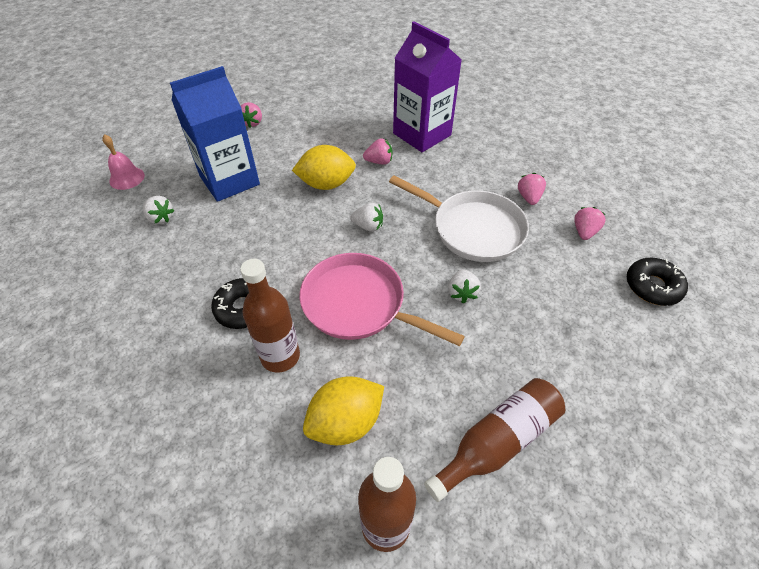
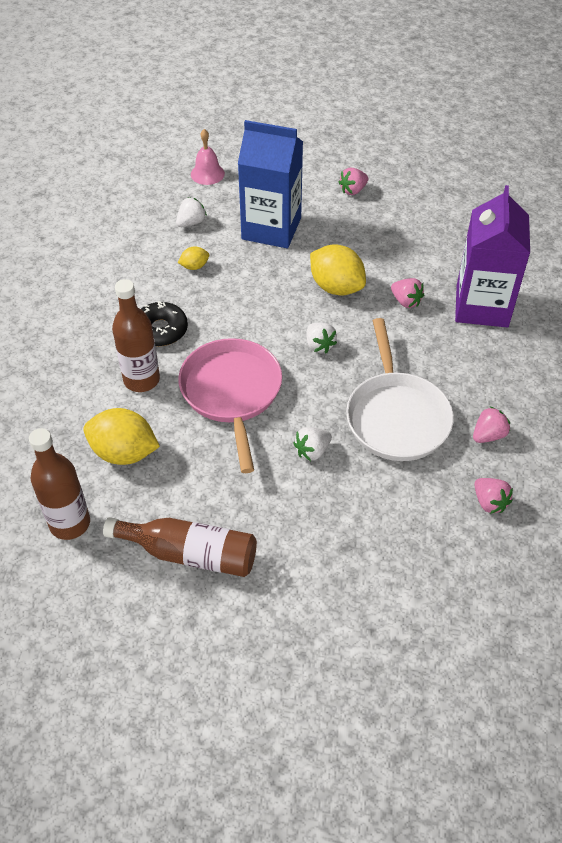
camera: 50 degrees right, 0 degrees up
white strawberry [143,196,175,224] -> white strawberry turned 135 degrees counterclockwise [176,197,207,227]
pink strawberry [574,207,606,240] -> pink strawberry turned 75 degrees clockwise [474,478,513,514]
black donut [627,258,688,306] -> none
none -> yellow lemon [178,247,209,270]

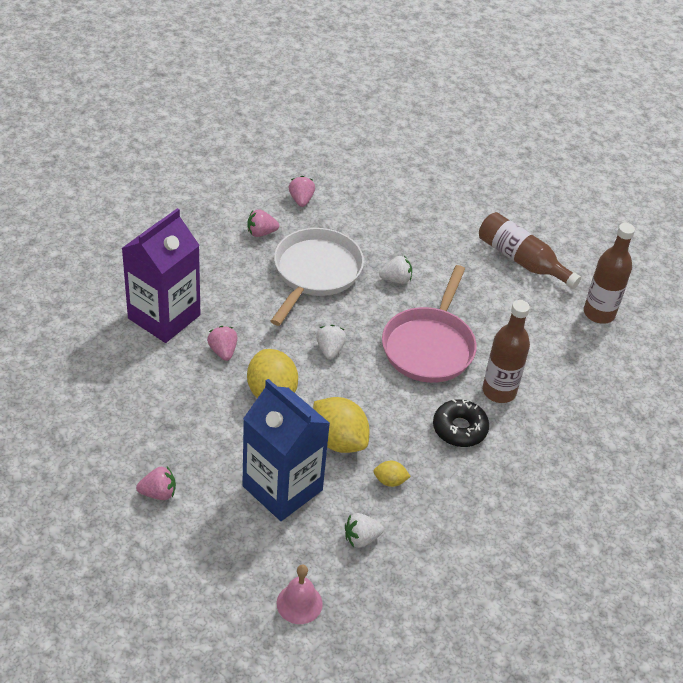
camera: 155 degrees left, 5 degrees down
yellow lemon [83,408,160,465] -> yellow lemon moved to [313,397,369,453]

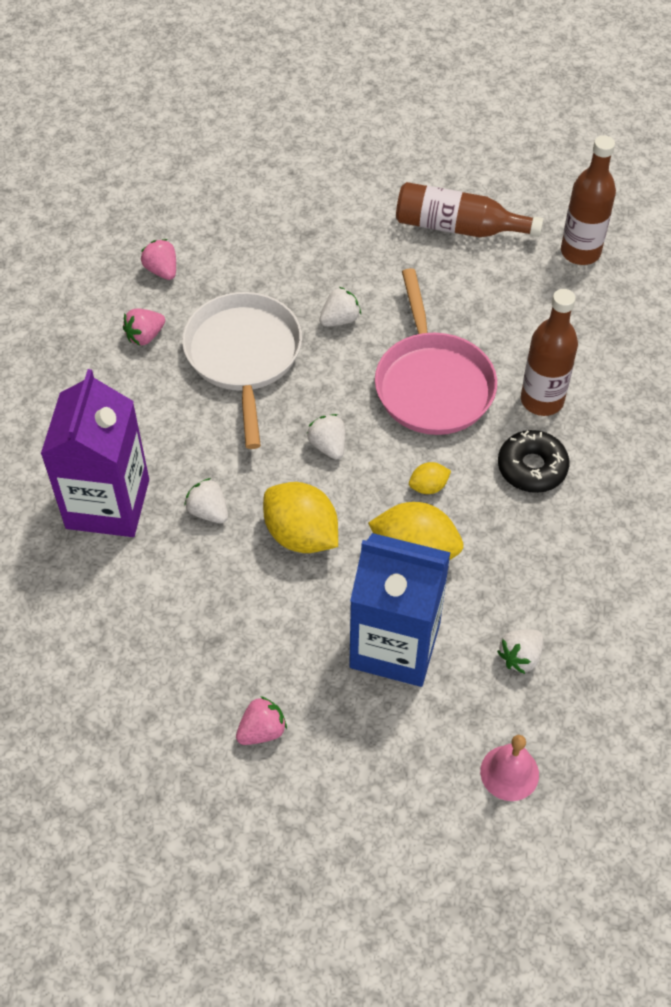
camera: 25 degrees left, 10 degrees up
pink strawberry [207,326,237,361] -> white strawberry [184,478,228,523]
yellow lemon [374,461,411,487] -> yellow lemon moved to [409,462,451,494]

